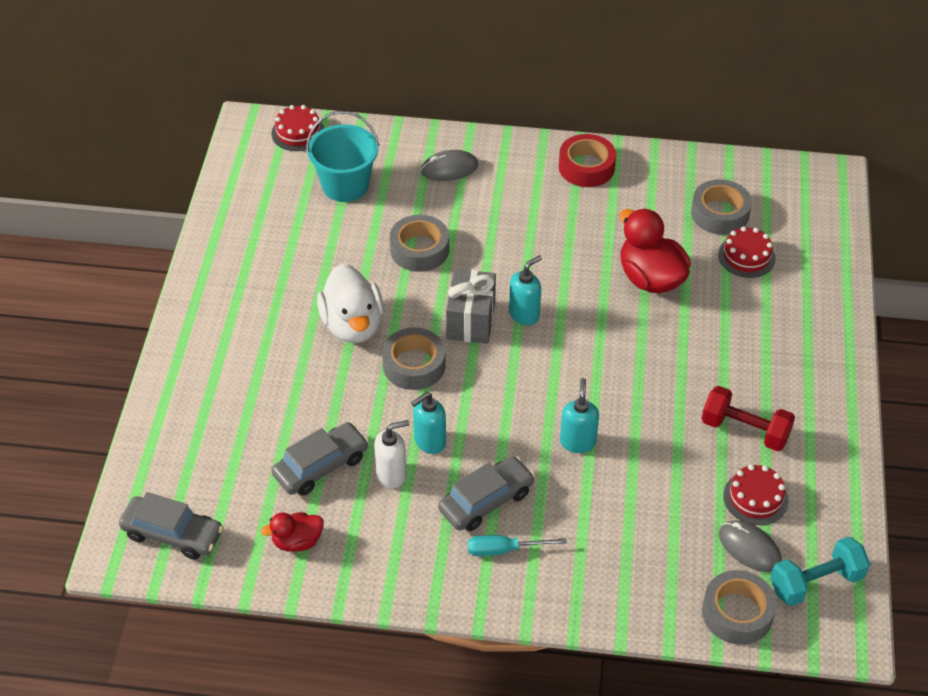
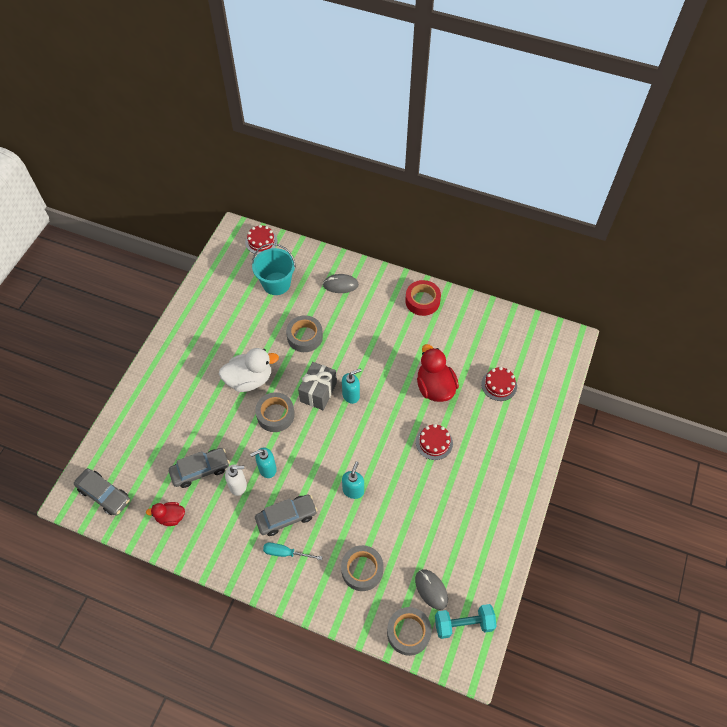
camera: 15 degrees right, 10 degrees up
white duck [317,264,384,343] -> white duck turned 105 degrees counterclockwise [219,348,279,392]
grey tape [691,179,752,235] -> grey tape moved to [341,545,384,591]
red dumbbell [702,386,795,451] -> none
red cake [723,464,789,525] -> red cake moved to [416,424,453,460]

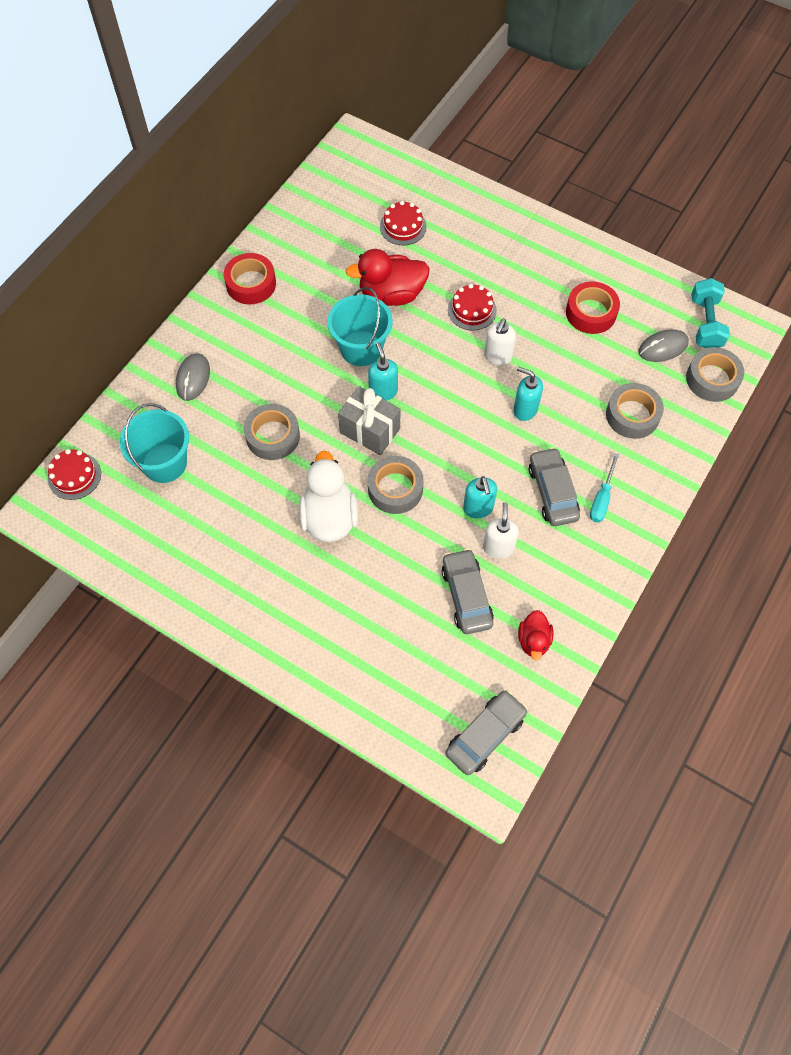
camera: 80 degrees left, 5 degrees up
none -> turquoise bucket [327,287,393,366]
none -> white soap dispenser [484,318,516,365]
none -> red tape [566,282,620,334]

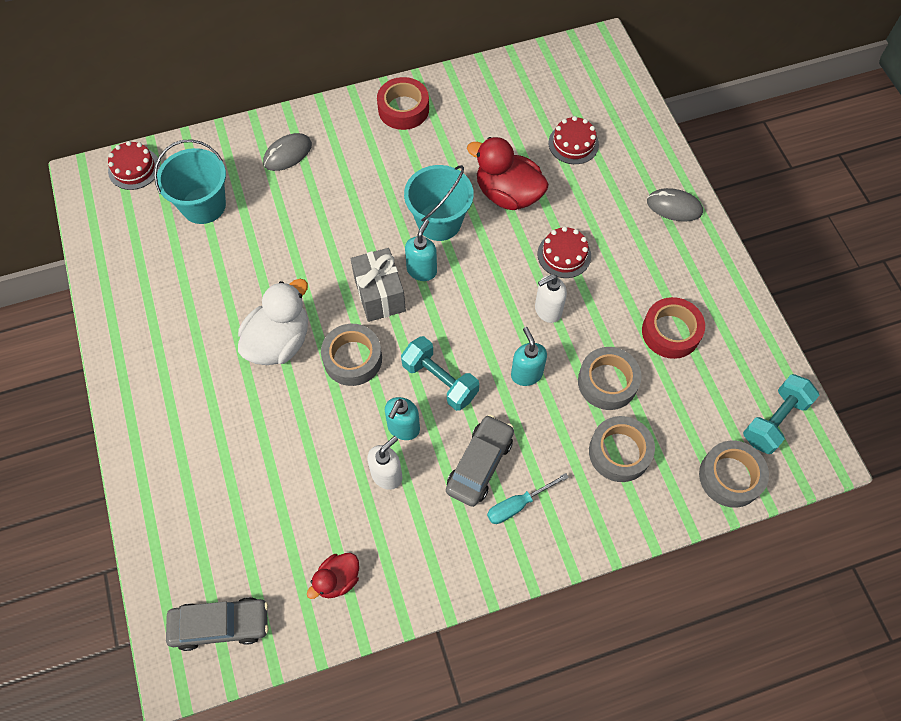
camera: 40 degrees right, 0 degrees up
grey tape [244,404,300,460] -> grey tape moved to [578,347,641,410]
grey car [442,548,494,634] -> none
grey mouse [639,329,689,362] -> grey mouse moved to [647,188,703,222]
none -> turquoise dumbbell [401,336,479,411]

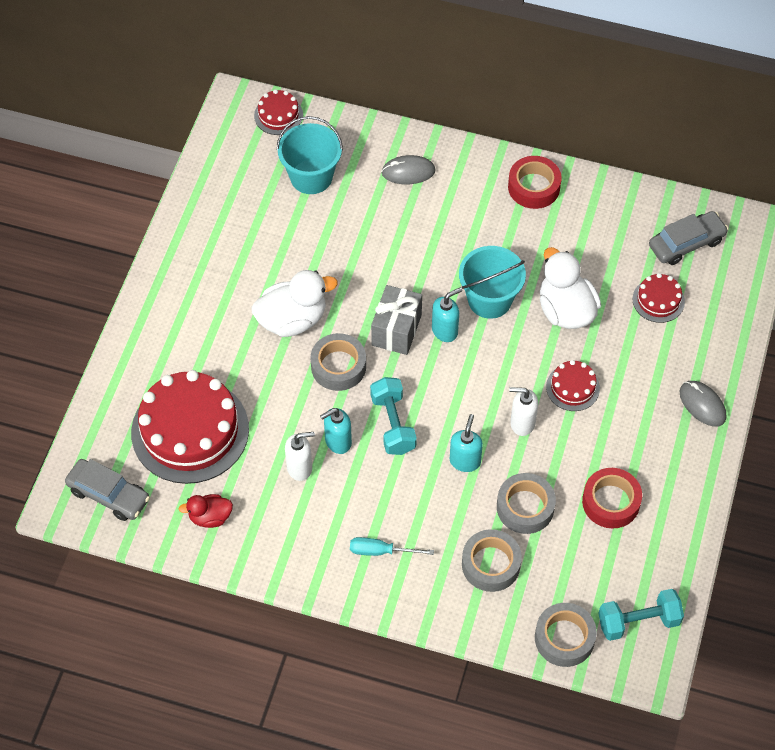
camera: 35 degrees right, 5 degrees down
grey car [446,415,514,507] -> grey car moved to [649,211,729,265]
red duck [467,137,549,210] -> white duck [540,247,601,329]
none -> red cake [131,370,249,484]

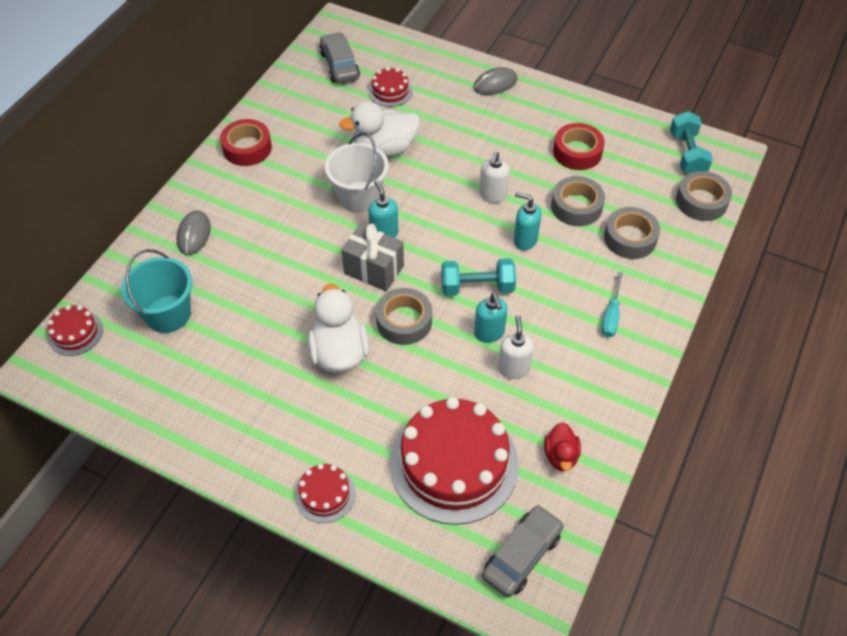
camera: 80 degrees left, 5 degrees down
turquoise bucket [459,246,526,319] -> white bucket [325,133,389,213]
red cake [546,360,600,411] -> red cake moved to [295,464,356,523]

